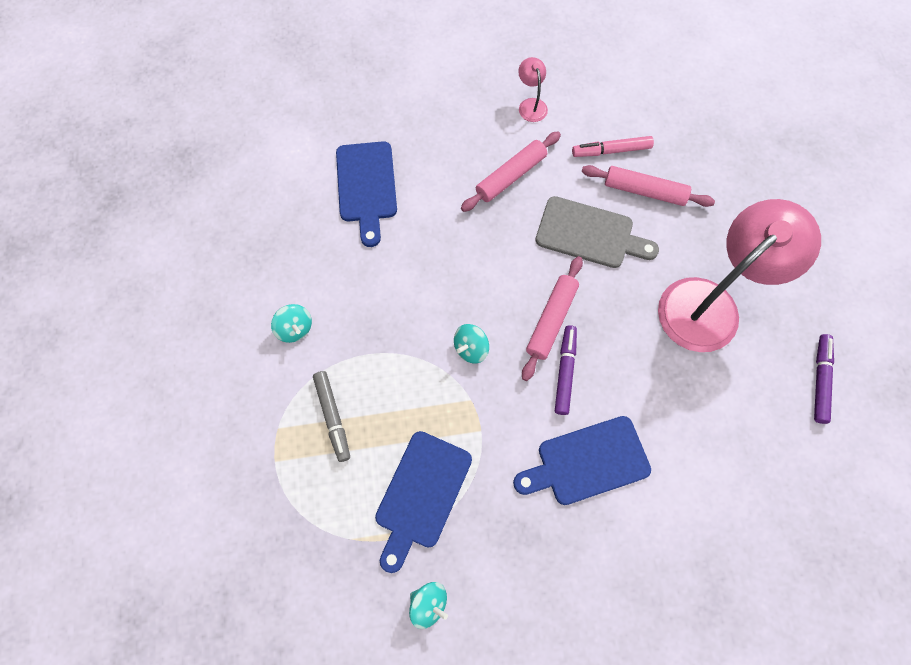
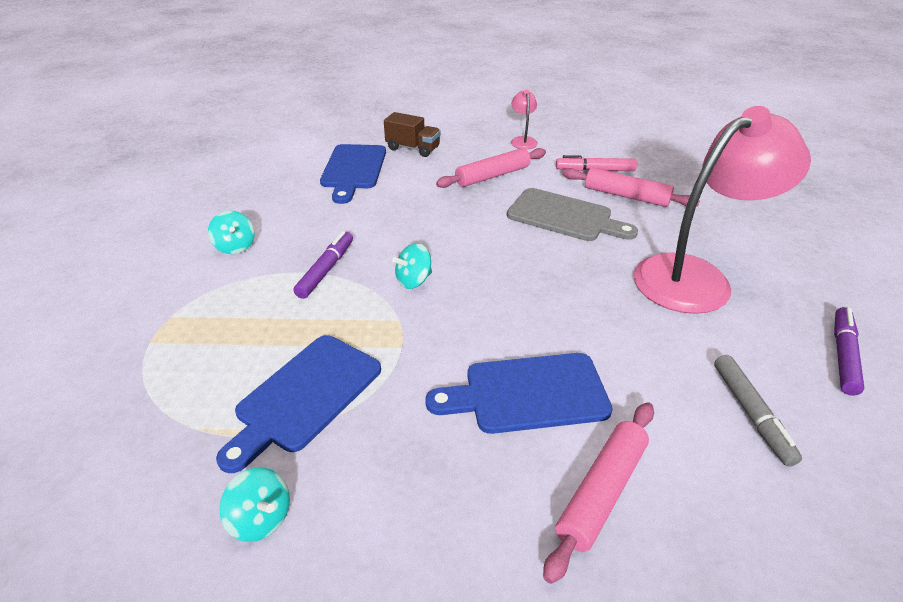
camera: 10 degrees right, 30 degrees down
grey marker [313,371,350,462] -> grey marker moved to [714,355,802,467]
pink rolling pin [522,256,583,381] -> pink rolling pin moved to [543,402,654,584]
purple marker [555,325,577,415] -> purple marker moved to [293,231,353,299]
none -> brown truck [384,112,441,157]

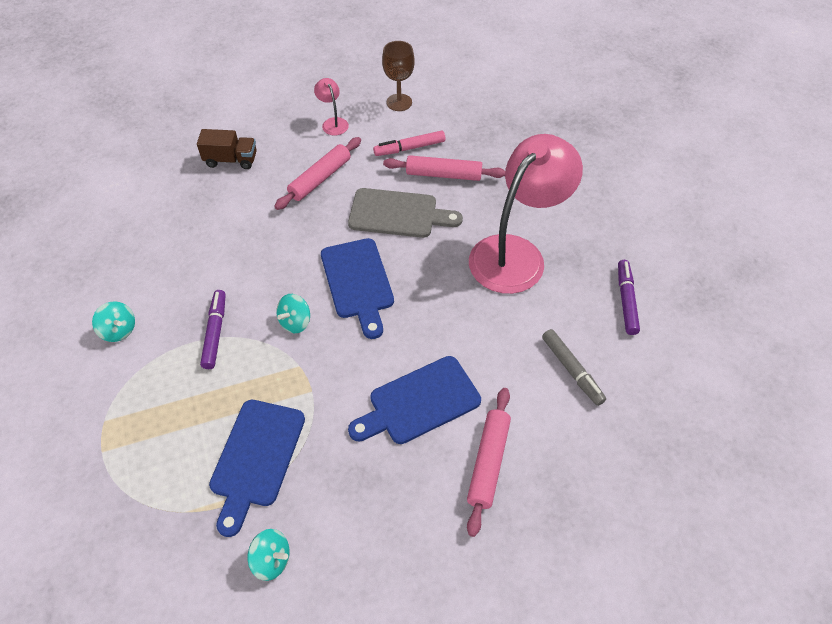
camera: 20 degrees left, 15 degrees up
blue cutting board [320,144,386,204] -> blue cutting board moved to [321,238,394,339]
none -> brown goblet [382,41,415,111]

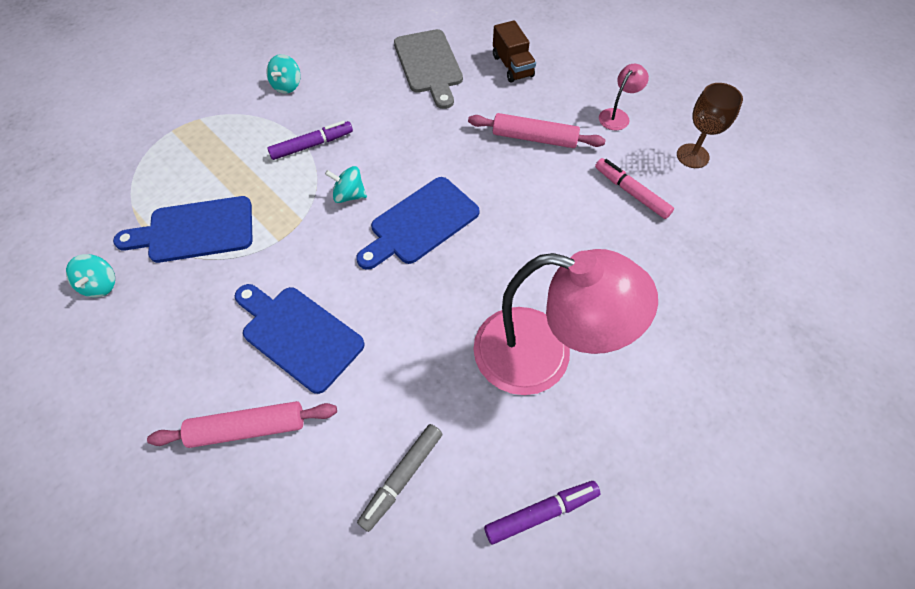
camera: 65 degrees right, 5 degrees up
grey cutting board [348,188,463,238] -> grey cutting board moved to [394,29,463,109]
pink rolling pin [383,155,505,181] -> none

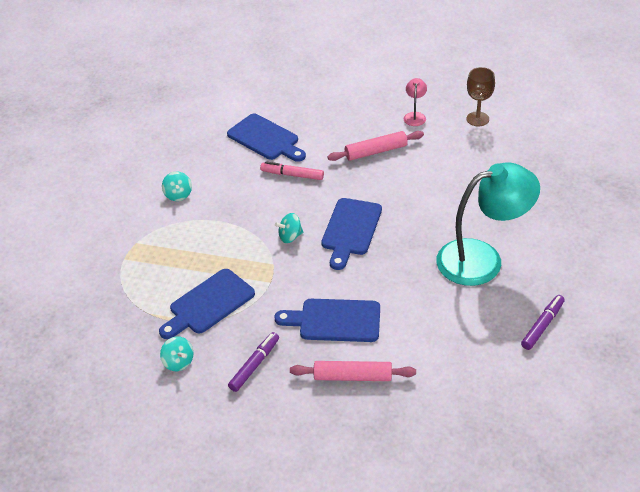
camera: 30 degrees left, 15 degrees down
pink rolling pin [147,401,337,448] -> pink rolling pin turned 45 degrees clockwise [290,361,416,381]
purple marker [267,121,353,160] -> purple marker moved to [228,332,279,392]
grey marker [357,424,443,532] -> none
grey cutting board [394,29,463,109] -> blue cutting board [227,114,306,162]
pink lamp [473,249,658,395] -> turquoise lamp [436,162,540,286]
brown truck [493,20,536,83] -> none
pink marker [595,158,674,219] -> pink marker moved to [260,161,324,180]

